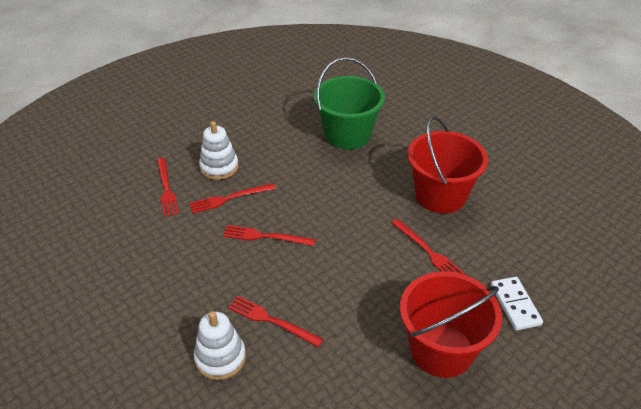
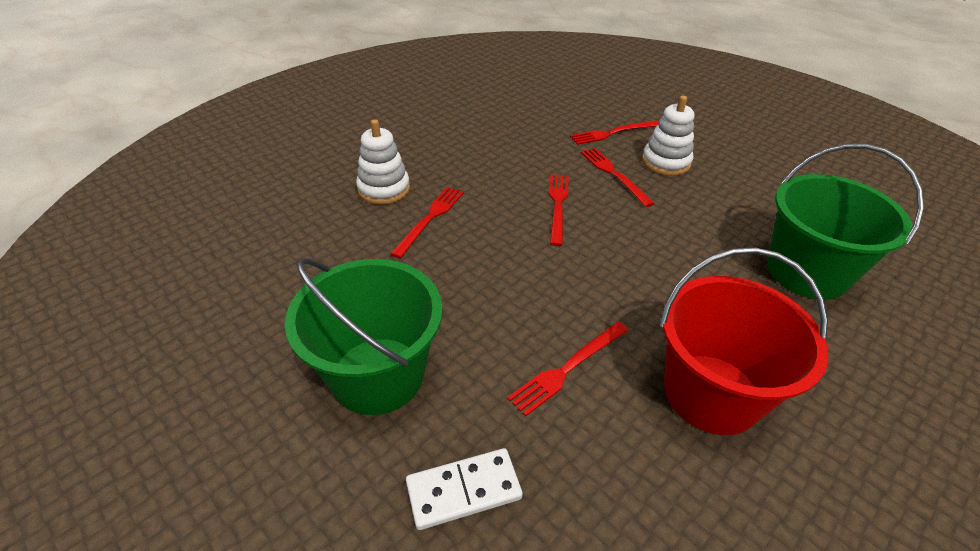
camera: 85 degrees right, 0 degrees up
red bucket [400,271,502,378] -> green bucket [285,258,443,415]

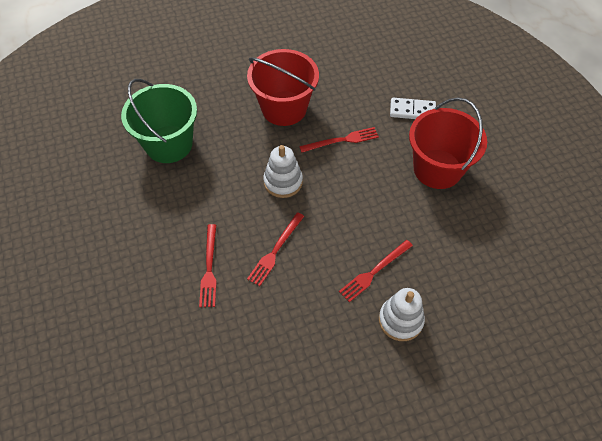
camera: 155 degrees left, 15 degrees up
green bucket [285,258,443,415] -> red bucket [409,97,487,189]
red fork [570,120,659,145] -> none
white stacking toy [642,96,694,176] -> white stacking toy moved to [263,145,303,198]

